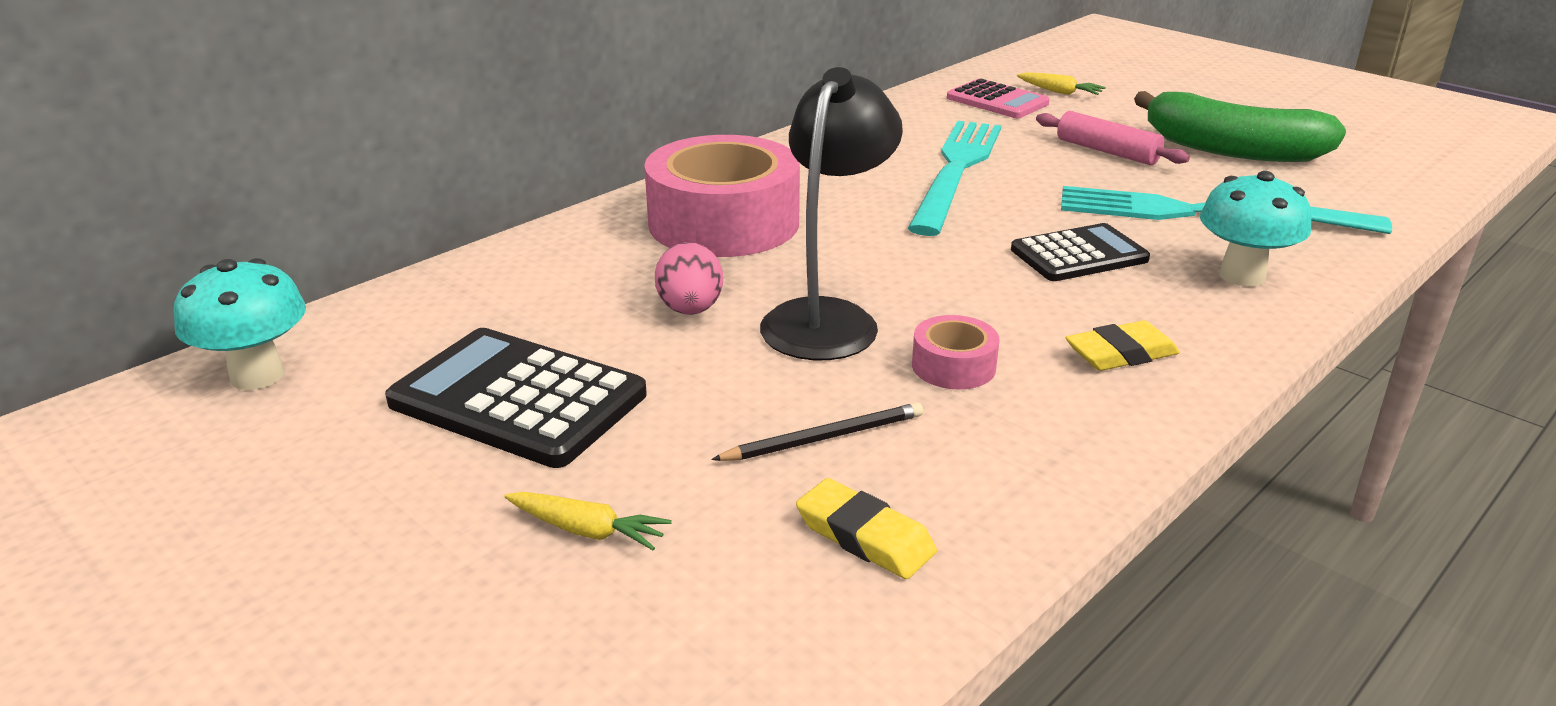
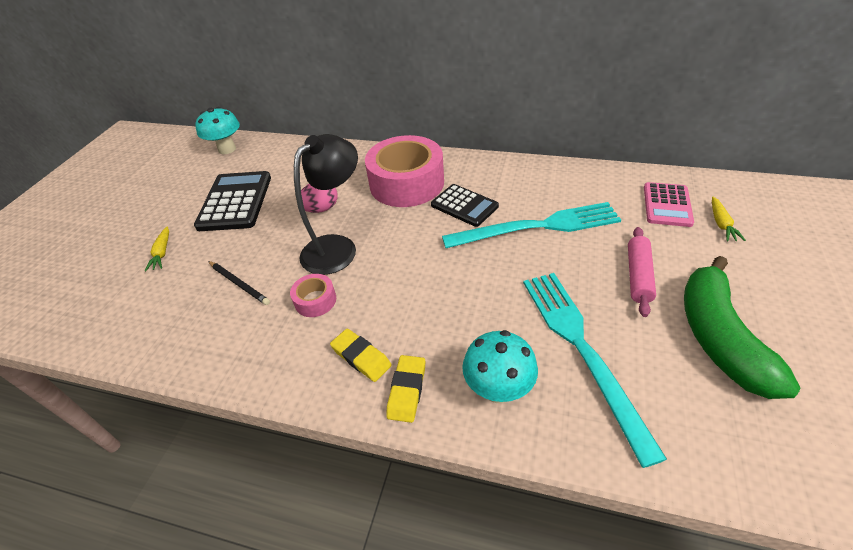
camera: 65 degrees right, 15 degrees up
black lamp [760,67,903,360] -> black lamp turned 45 degrees counterclockwise [294,134,358,275]
yellow eraser [796,478,937,579] -> yellow eraser moved to [386,355,425,423]
black calculator [1011,223,1150,281] -> black calculator moved to [431,184,499,227]

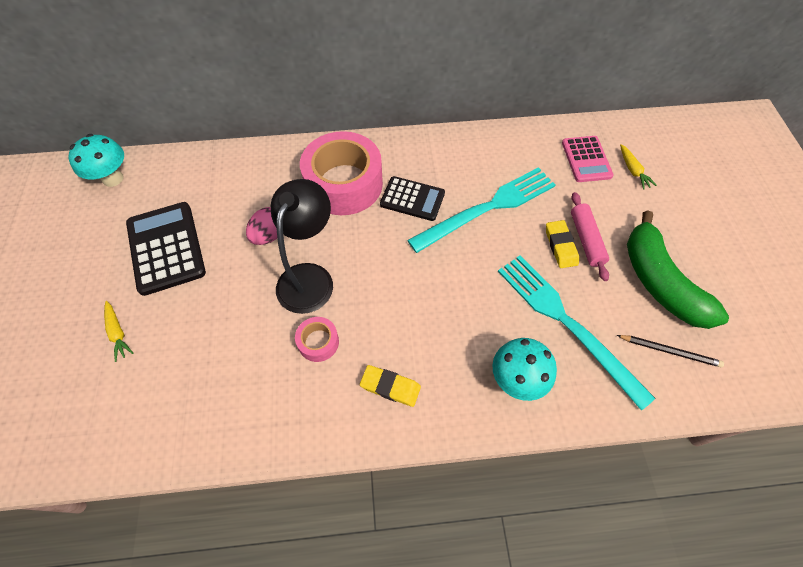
camera: 25 degrees left, 15 degrees up
black pencil [208,261,270,305] -> black pencil moved to [617,335,724,367]
yellow eraser [386,355,425,423] -> yellow eraser moved to [546,220,579,268]

